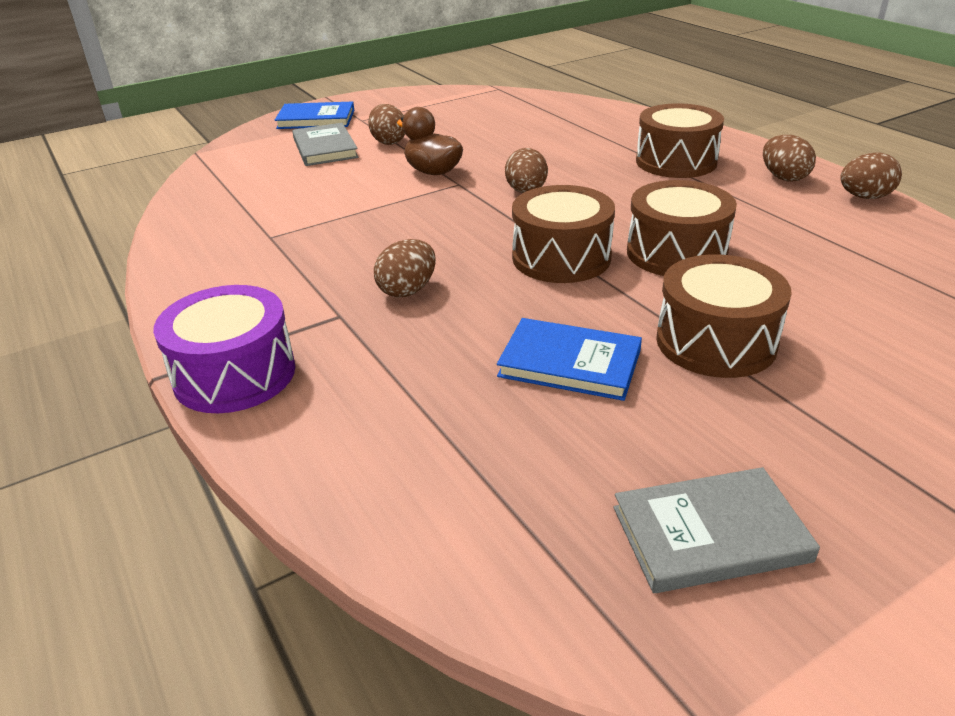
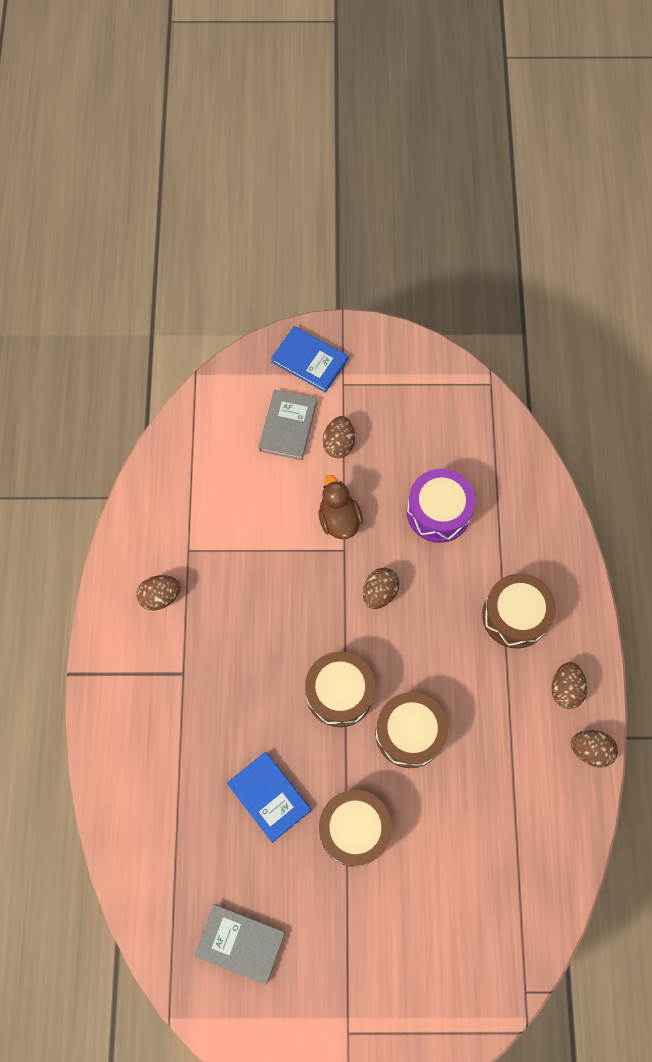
camera: 30 degrees right, 35 degrees up
purple drum [153,285,295,413] -> purple drum moved to [407,469,476,543]
brown egg [374,239,436,298] -> brown egg moved to [136,575,181,611]

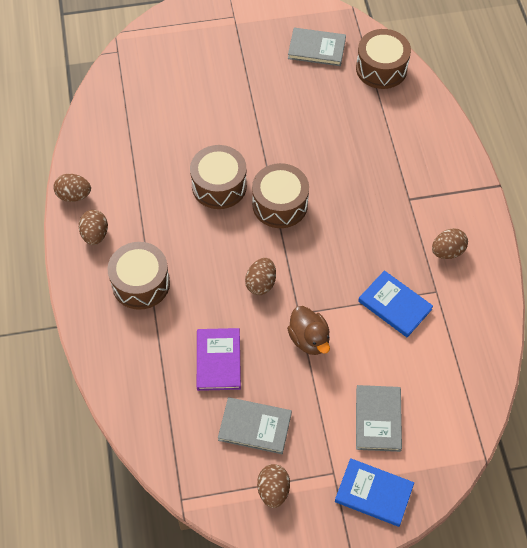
camera: 170 degrees right, 10 degrees down
blue book [227,752,311,843] -> blue book moved to [358,270,433,337]
brown drum [319,790,392,867] -> brown drum moved to [356,29,411,89]
brown egg [323,416,355,458] -> brown egg moved to [257,464,290,508]
purple drum [407,469,476,543] -> purple book [197,328,241,391]
none -> grey book [218,397,292,454]

